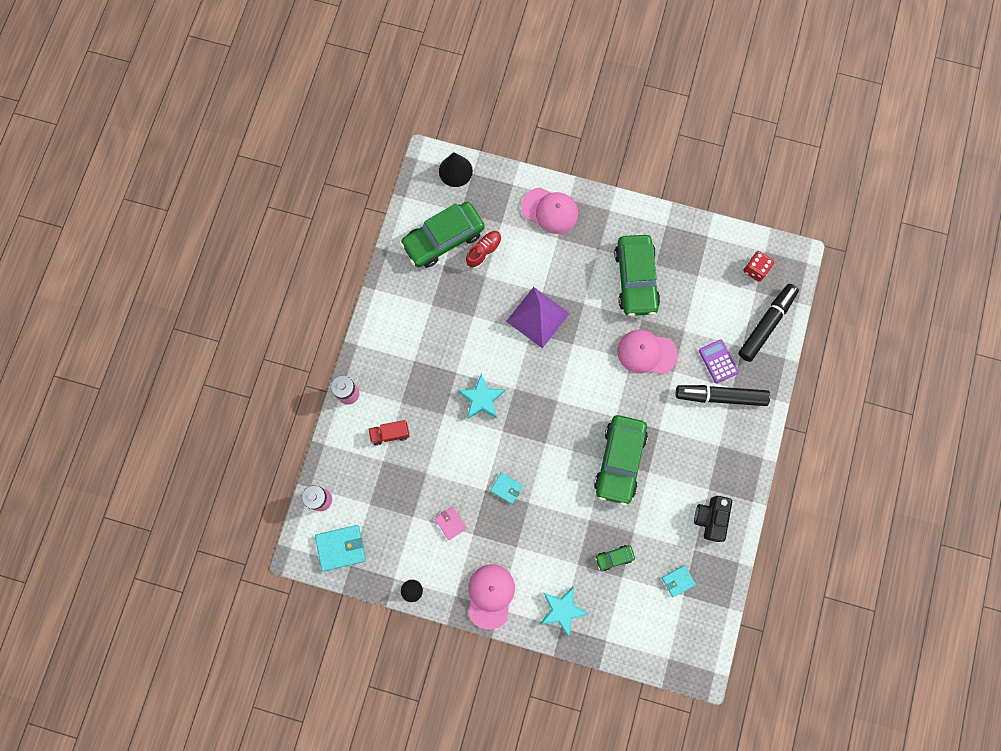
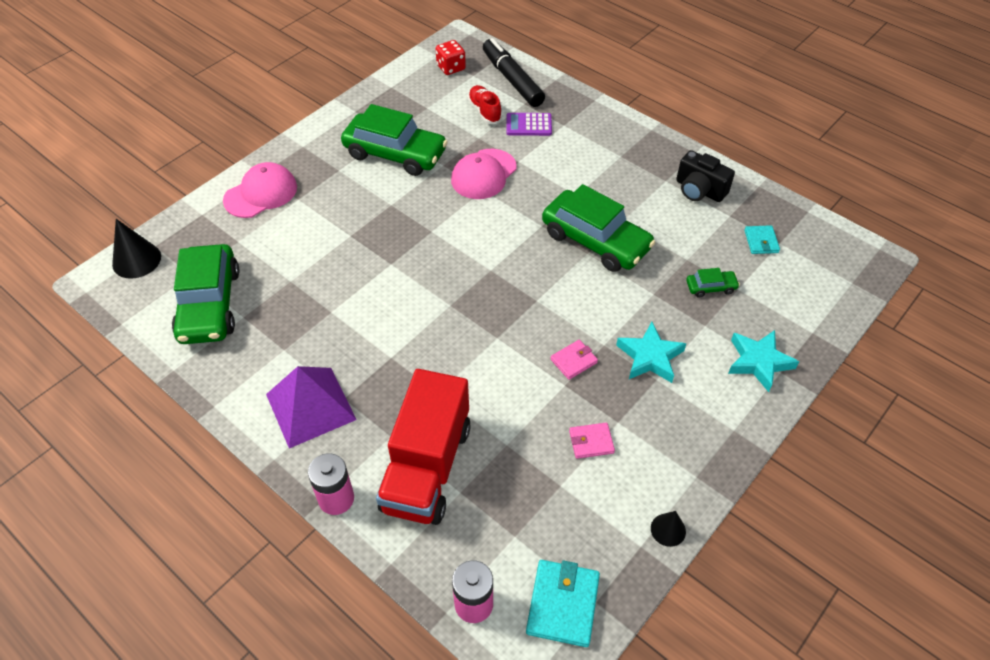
camera: 65 degrees left, 25 degrees down
red truck [369,420,410,446] -> red truck [376,369,471,525], size x2.24
turquoise star [458,373,505,419] -> turquoise star moved to [616,322,686,383]
red shoe [466,231,502,269] -> red shoe moved to [468,85,502,124]
pink cap [468,564,515,630] -> none
turquoise wallet [490,473,523,504] -> pink wallet [551,340,598,380]
purple pyramid [506,287,570,349] -> purple pyramid moved to [266,366,356,448]
green car [595,545,635,571] -> green car turned 105 degrees counterclockwise [686,268,740,297]
black marker [676,385,770,406] -> none

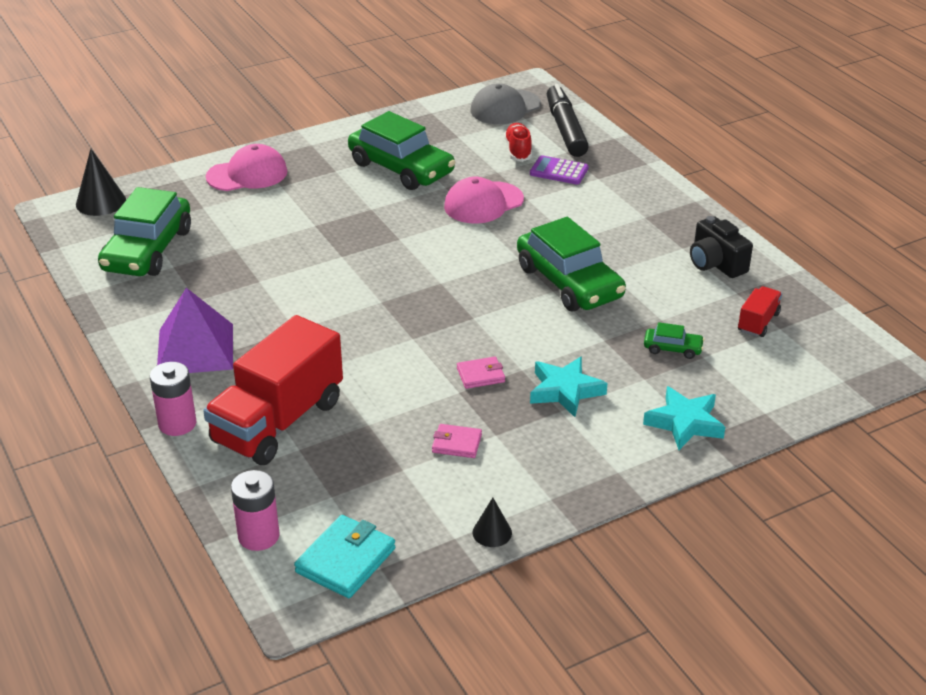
camera: 20 degrees right, 15 degrees down
red dice [436,40,466,75] -> grey cap [470,83,541,124]
turquoise wallet [744,225,780,254] -> red truck [738,286,782,337]

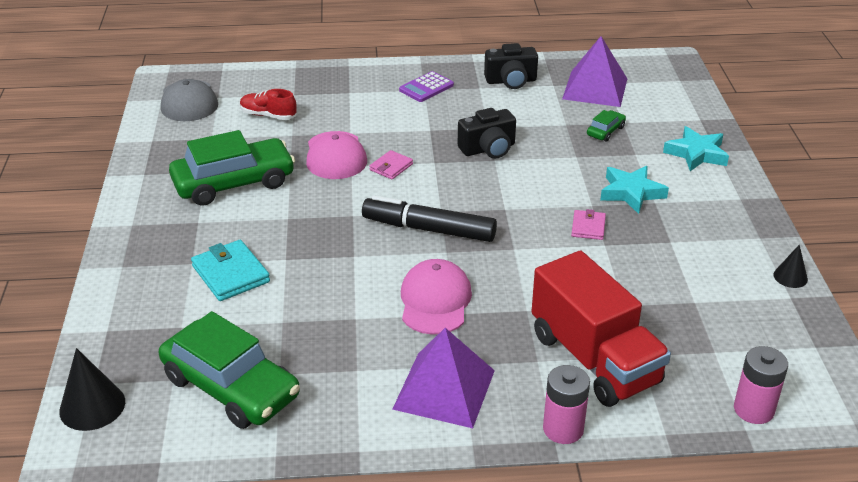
camera: 65 degrees left, 0 degrees up
pink cap [206,144,287,191] -> pink cap moved to [401,259,472,335]
turquoise wallet [294,515,395,598] -> turquoise wallet moved to [191,240,270,301]
pink wallet [432,424,482,458] -> pink wallet moved to [369,150,413,179]
green car [517,217,626,311] -> black camera [458,108,516,159]
purple calculator [530,155,588,184] -> purple calculator moved to [399,71,454,102]
black marker [547,84,589,157] -> black marker moved to [362,195,497,242]
red truck [738,286,782,337] -> purple pyramid [562,36,627,107]

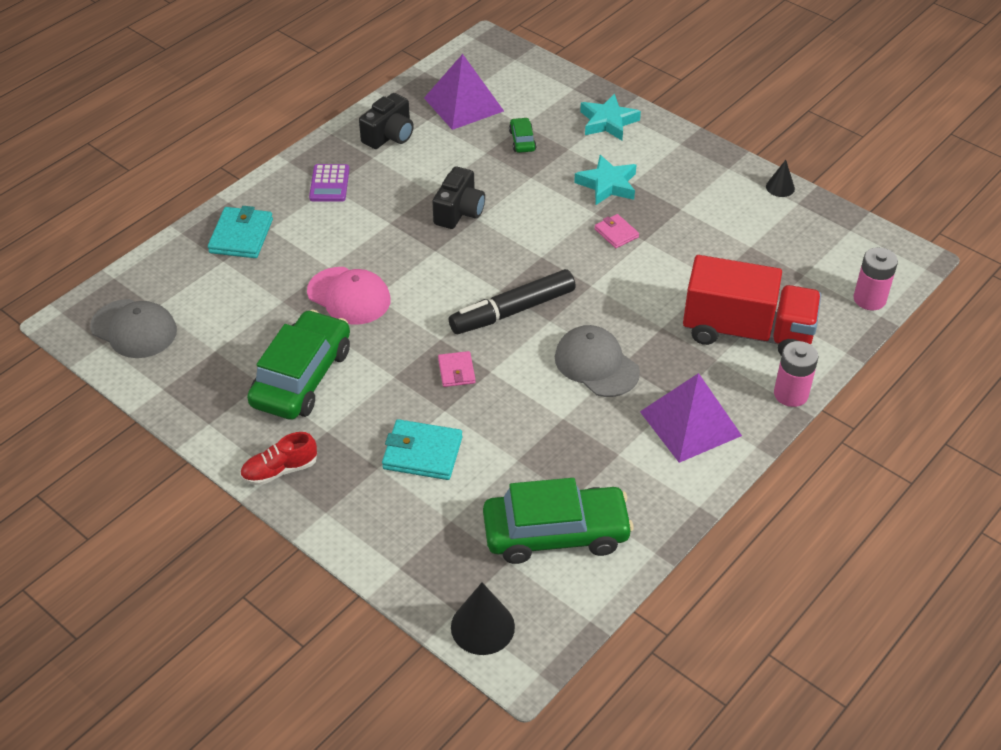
camera: 45 degrees left, 10 degrees up
red shoe [240,89,297,120] -> red shoe moved to [240,432,317,486]
pink wallet [369,150,413,179] -> pink wallet moved to [438,351,475,387]
pink cap [401,259,472,335] -> grey cap [555,325,640,397]
none -> turquoise wallet [208,206,273,258]

